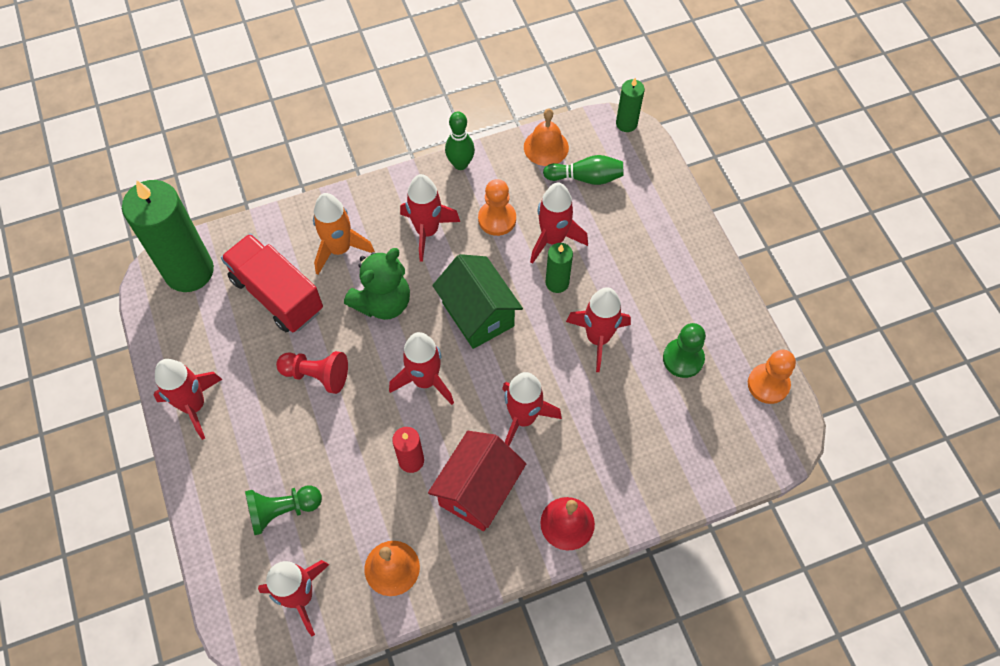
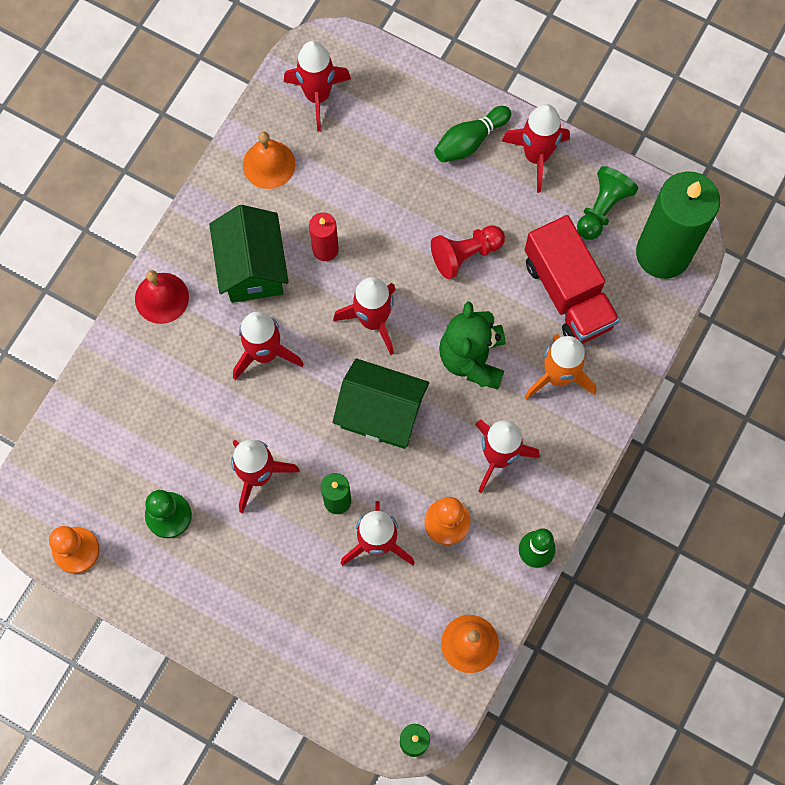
camera: 140 degrees right, 10 degrees up
red truck [221,234,323,332] -> red truck turned 60 degrees clockwise [525,215,620,344]
green pawn [245,485,322,535] -> green pawn moved to [577,166,639,240]
red house [428,431,526,531] -> green house [209,205,289,303]
green bowling pin [543,155,624,185] -> green bowling pin moved to [434,106,511,162]

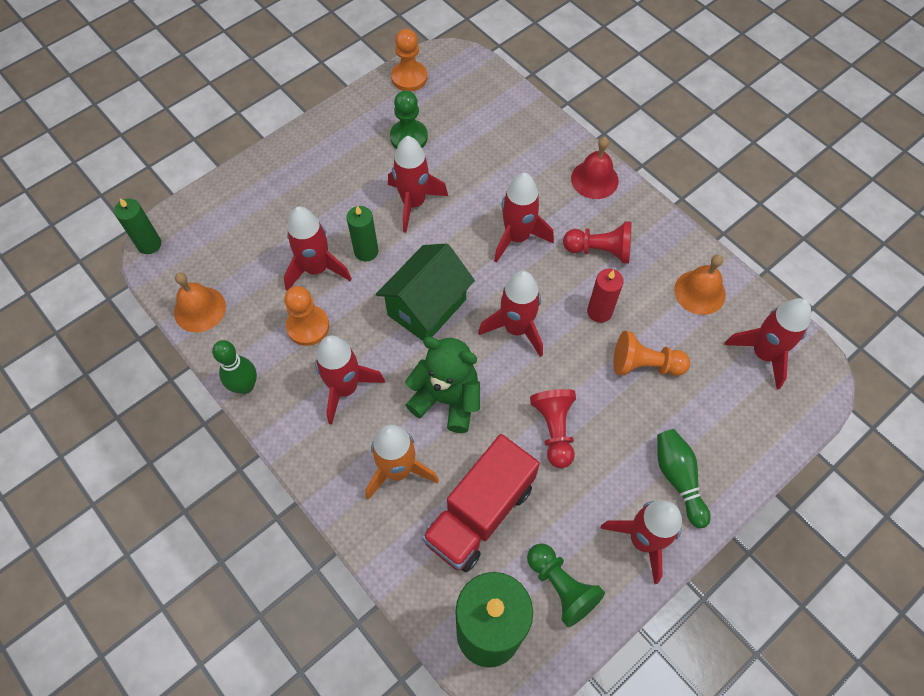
camera: 110 degrees right, 10 degrees down
green house [209,205,289,303] -> red pawn [563,222,632,263]
red truck [525,215,620,344] -> red truck turned 45 degrees counterclockwise [422,434,540,572]
none -> orange pawn [613,331,690,376]

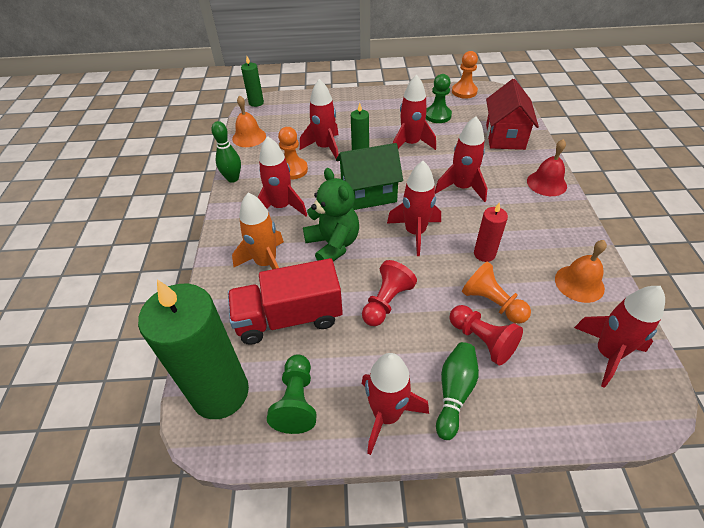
camera: 40 degrees right, 15 degrees down
red pawn [563,222,632,263] -> red pawn moved to [449,305,523,365]
none -> red house [486,79,539,150]

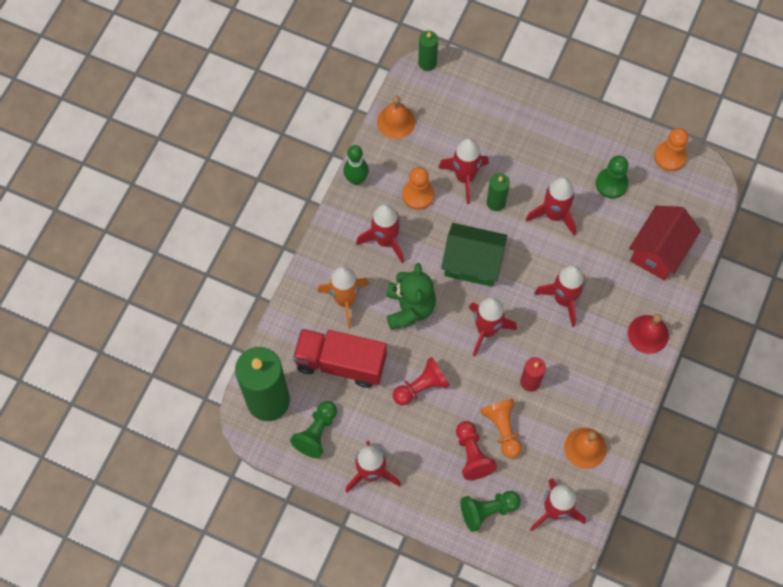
camera: 25 degrees right, 20 degrees up
green bowling pin [436,342,479,440] -> none
none -> green pawn [461,491,521,532]

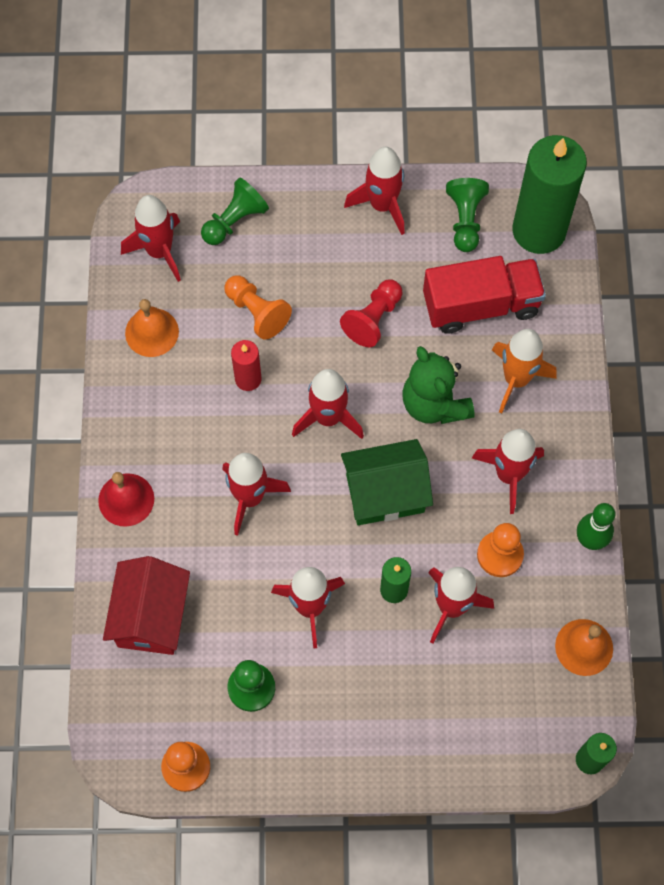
camera: 155 degrees right, 0 degrees up
red pawn [456,421,497,480] -> none

